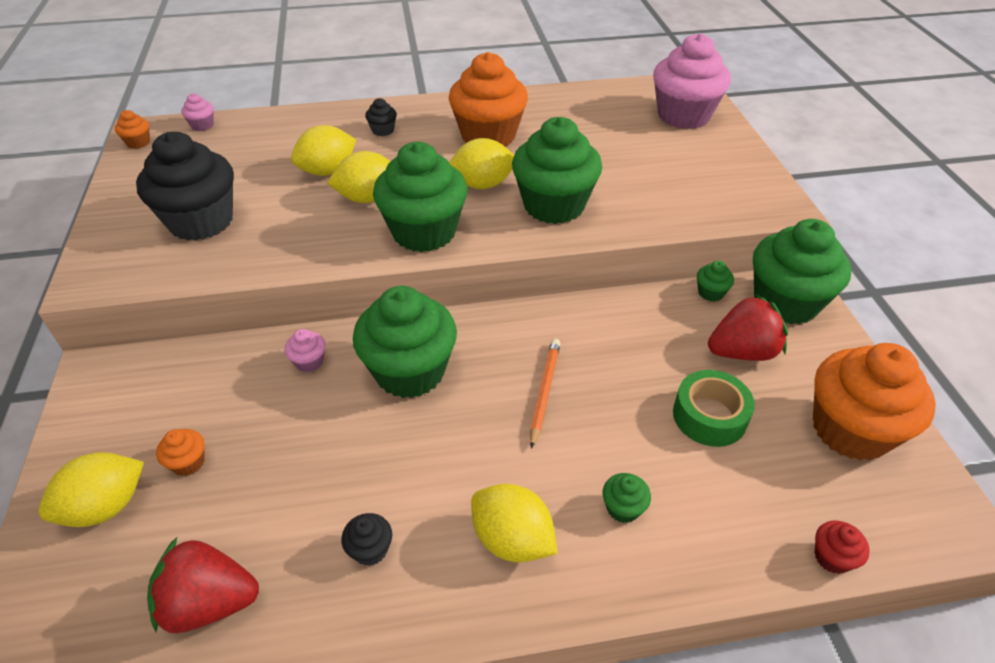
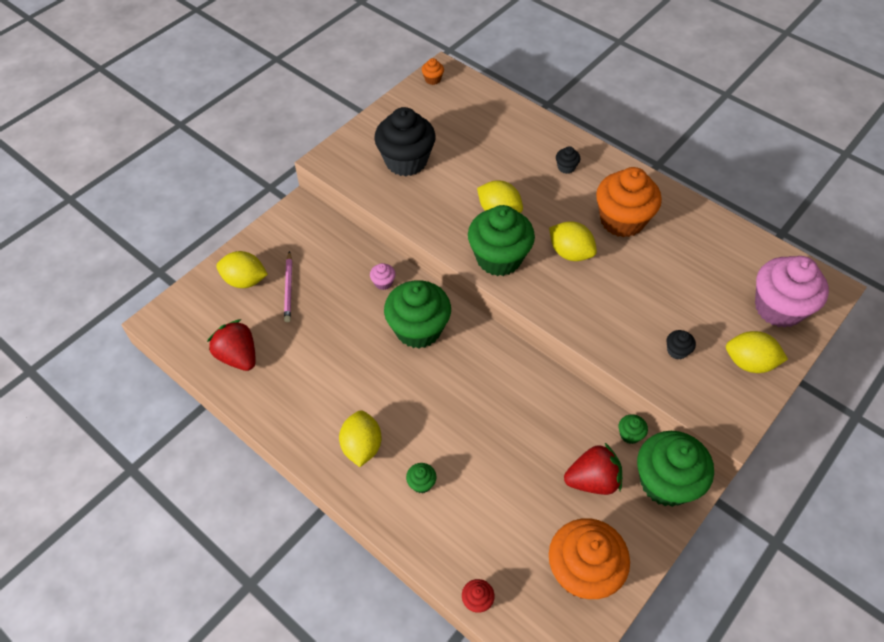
camera: 50 degrees right, 10 degrees up
orange cupcake [156,429,205,476] -> pink pencil [284,251,292,322]
pink cupcake [181,93,214,131] -> none
yellow lemon [291,125,356,176] -> yellow lemon moved to [726,331,788,373]
black cupcake [341,513,392,566] -> black cupcake moved to [666,330,696,360]
green cupcake [512,117,602,224] -> none
orange pencil [530,339,560,449] -> none
green tape [673,370,755,447] -> none
red strawberry [708,294,788,361] -> red strawberry turned 45 degrees counterclockwise [564,443,622,495]

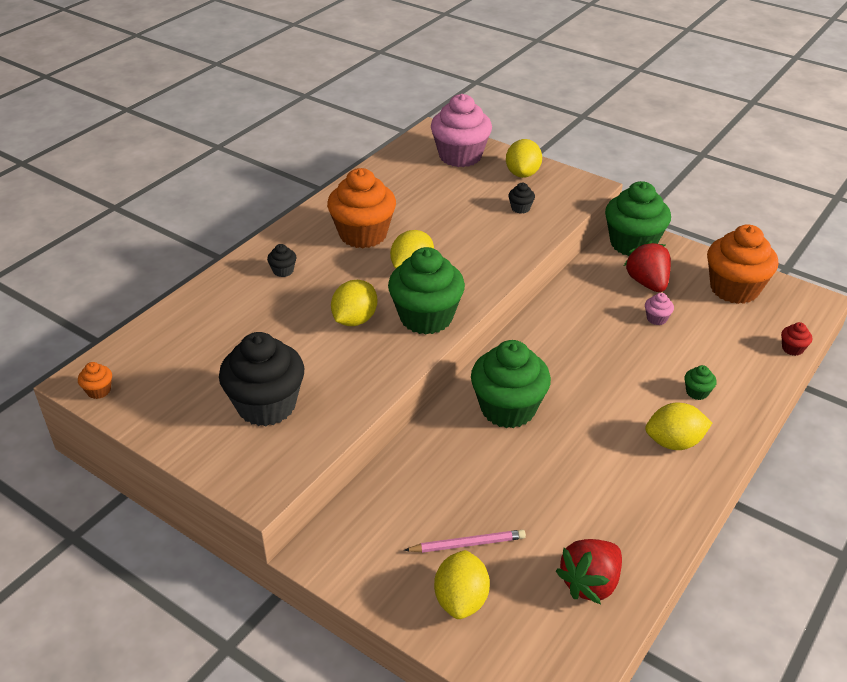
camera: 95 degrees left, 15 degrees down
pink cupcake [370,263,396,290] -> pink cupcake moved to [645,293,674,325]
green cupcake [619,414,648,444] -> none

